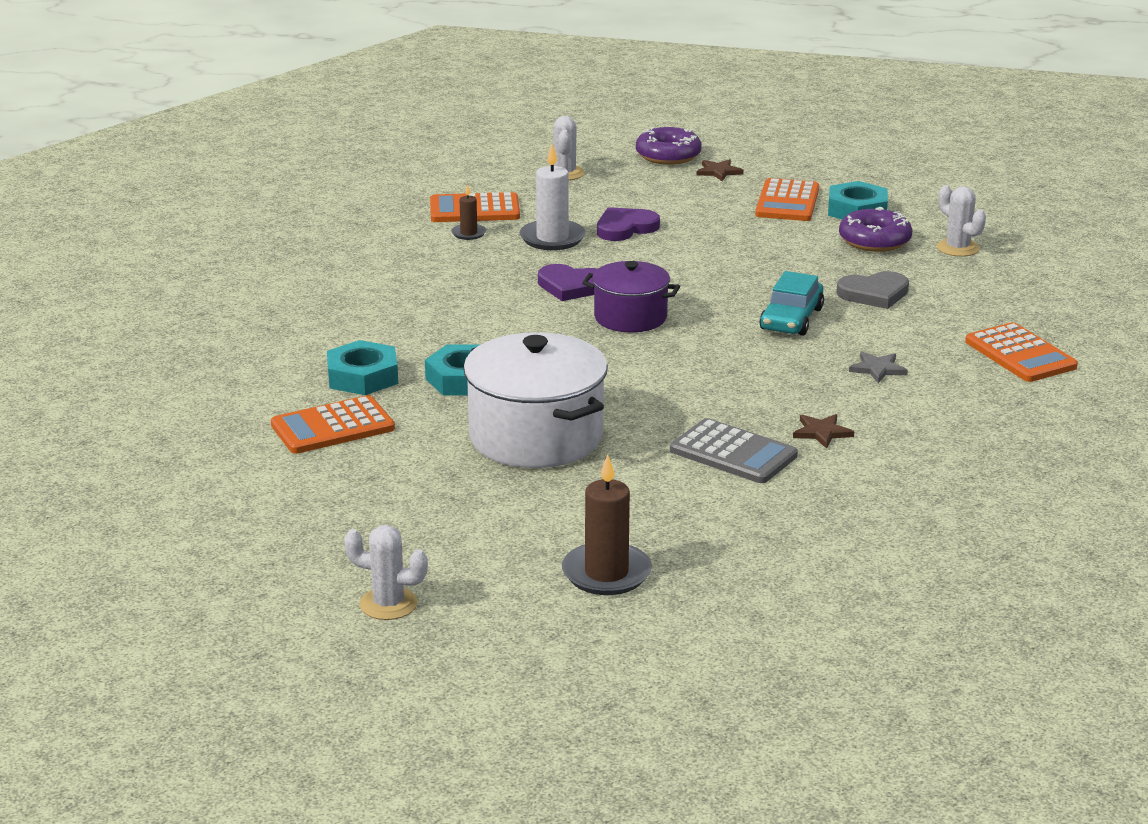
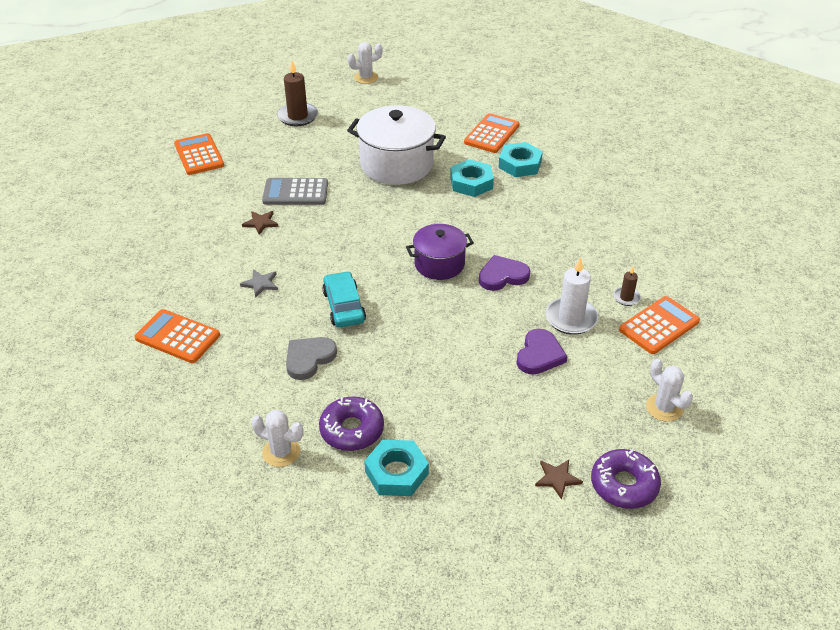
camera: 145 degrees right, 15 degrees up
orange calculator [755,178,819,221] -> orange calculator moved to [174,133,224,175]

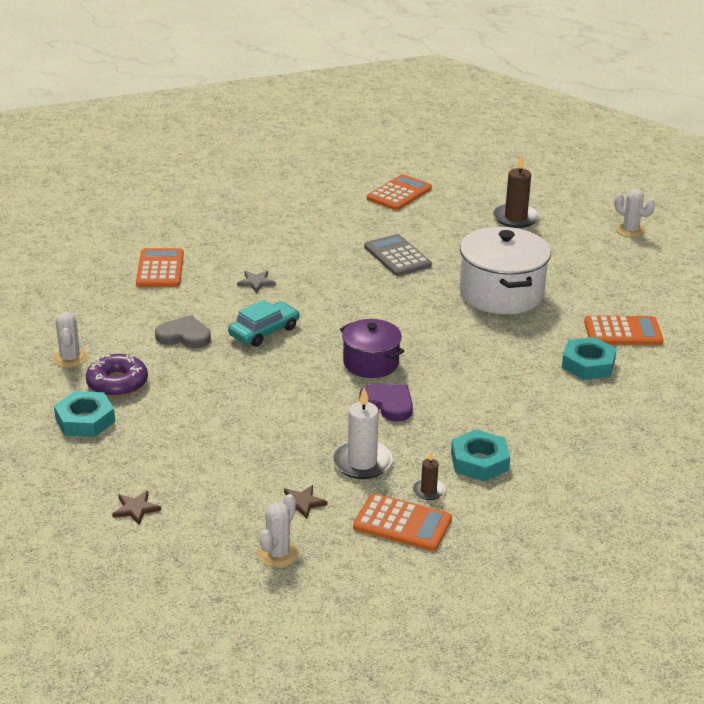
camera: 60 degrees right, 10 degrees down
brown star [242,211,278,235] -> brown star moved to [284,485,327,519]
turquoise nut [450,159,494,197] -> turquoise nut moved to [451,429,510,482]
purple heart [517,329,567,374] -> none
purple donut [591,449,661,509] -> none

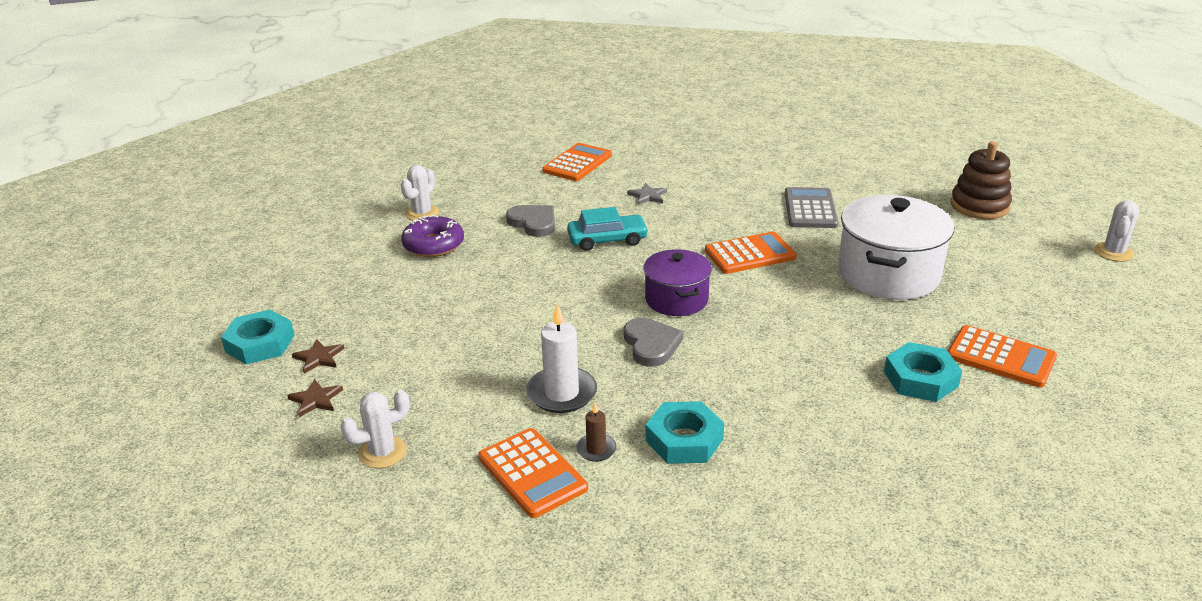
camera: 35 degrees right, 0 degrees up
turquoise nut [54,391,115,437] -> turquoise nut moved to [221,310,295,364]
brown star [284,485,327,519] -> brown star moved to [287,379,343,417]
purple heart [359,384,413,422] -> grey heart [624,318,683,367]
orange calculator [367,174,432,211] -> orange calculator moved to [705,232,797,274]
brown candle [493,154,540,228] -> brown stacking toy [951,141,1012,219]
white cactus [614,189,655,238] -> white cactus turned 45 degrees clockwise [1094,200,1139,262]

